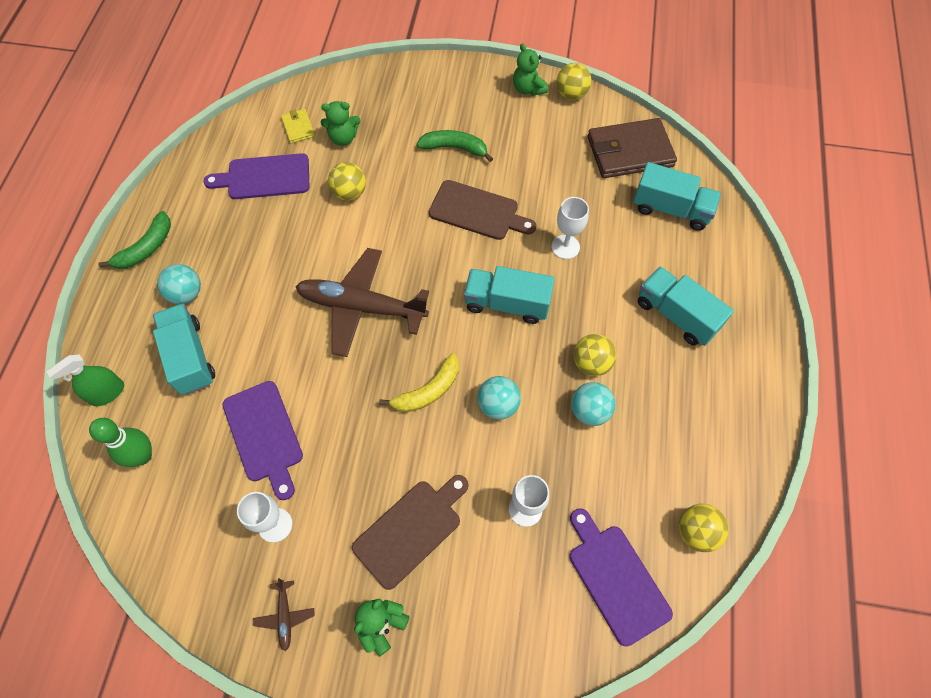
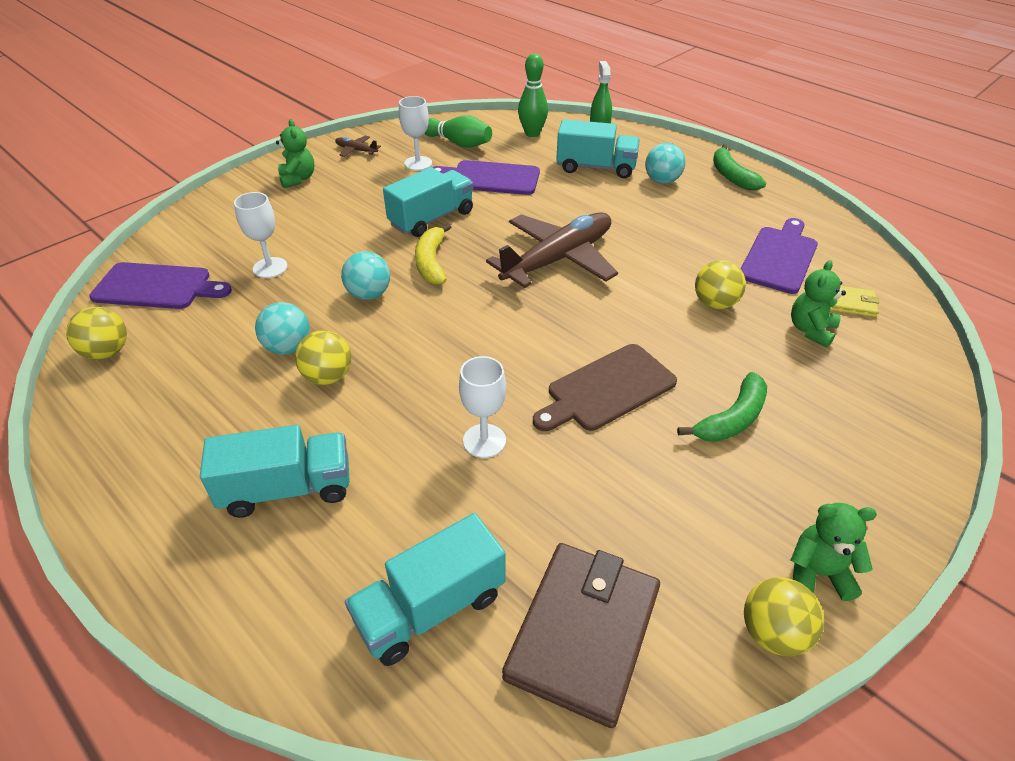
camera: 125 degrees right, 20 degrees down
brown cutting board [352,475,468,590] -> none
turquoise truck [464,266,555,324] -> turquoise truck moved to [383,167,473,237]
none -> green bowling pin [424,115,492,148]

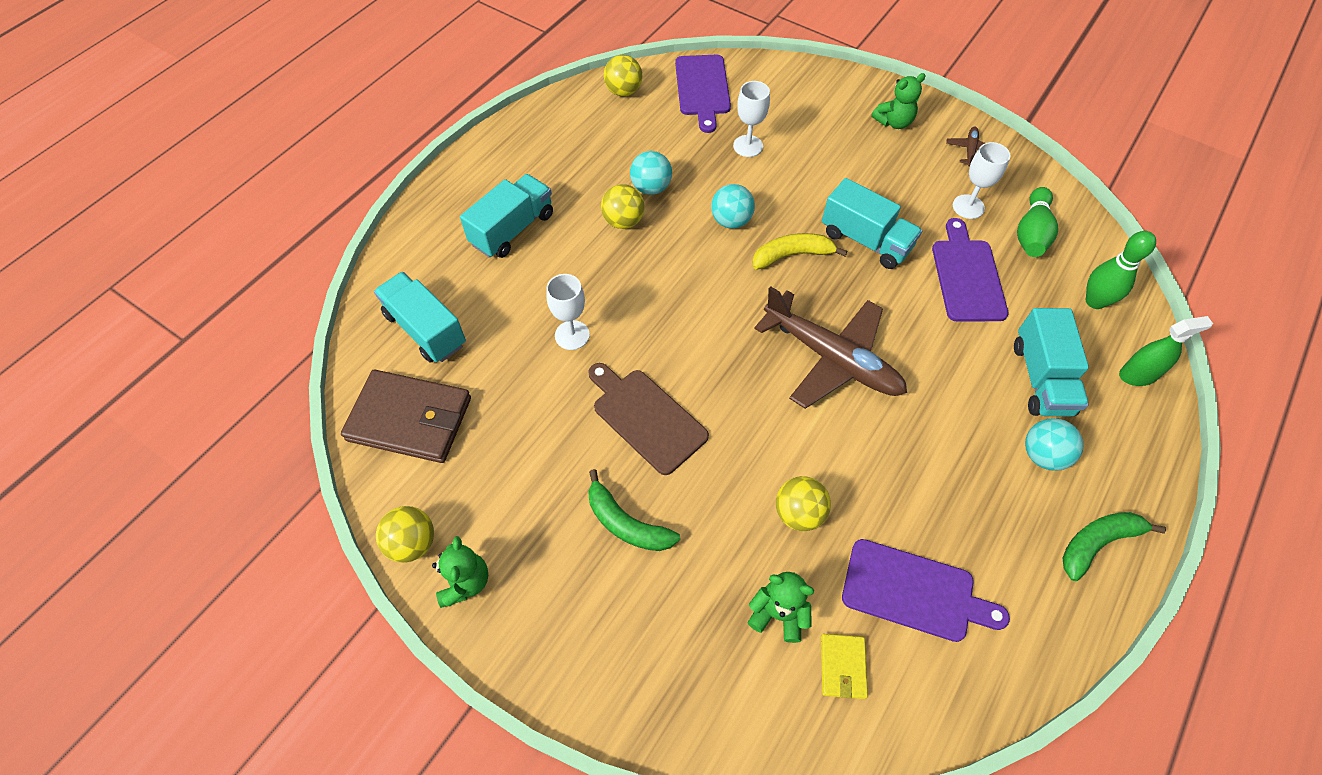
camera: 80 degrees right, 15 degrees up
turquoise truck [200,425,350,518] -> turquoise truck turned 120 degrees counterclockwise [460,174,553,258]

